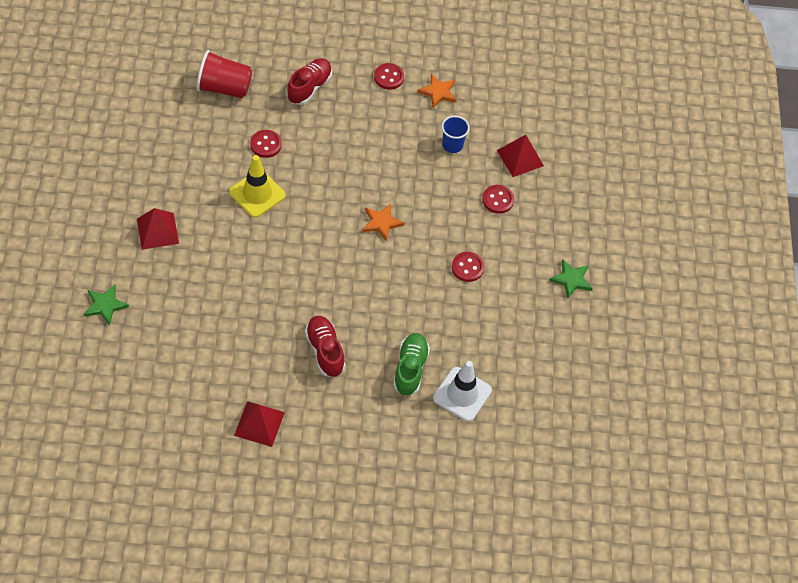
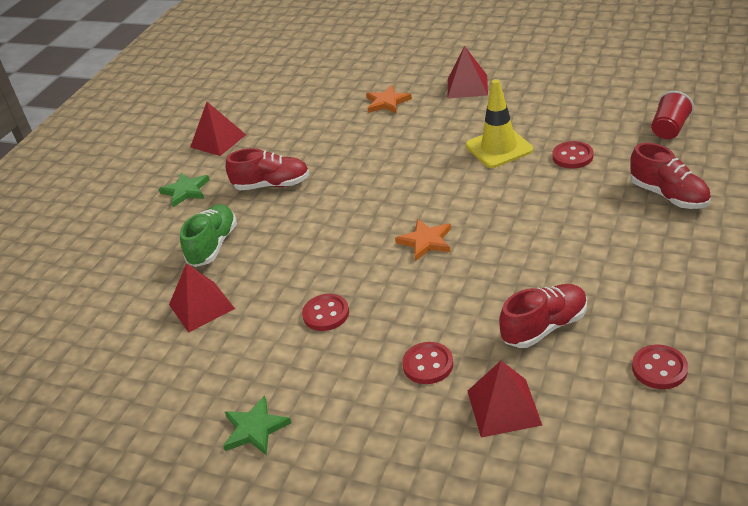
camera: 120 degrees right, 20 degrees down
green star [84,285,129,326] -> green star moved to [159,173,210,207]
red cup [196,50,252,98] -> red cup [651,91,694,139], size x0.65
red button [374,63,404,90] -> red button moved to [632,345,688,389]
green shoe [393,333,430,396] -> green shoe turned 105 degrees counterclockwise [180,204,237,267]
orange star [417,74,457,108] -> orange star moved to [366,85,412,114]
white traffic cone [433,361,492,422] -> none
blue cup [442,116,470,153] -> red shoe [499,284,587,348]
none -> red pyramid [169,263,235,333]

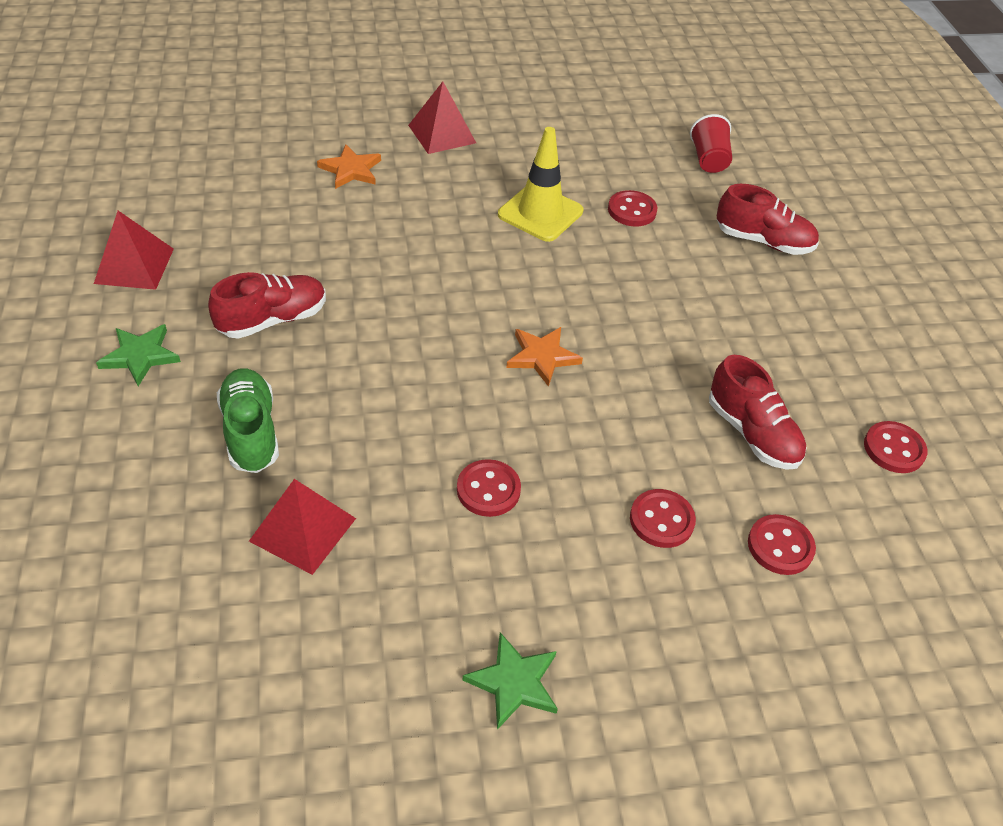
camera: 40 degrees left, 10 degrees up
red pyramid [468,361,542,437] -> red button [748,514,816,575]
red shoe [499,284,587,348] -> red shoe turned 120 degrees clockwise [709,355,807,470]

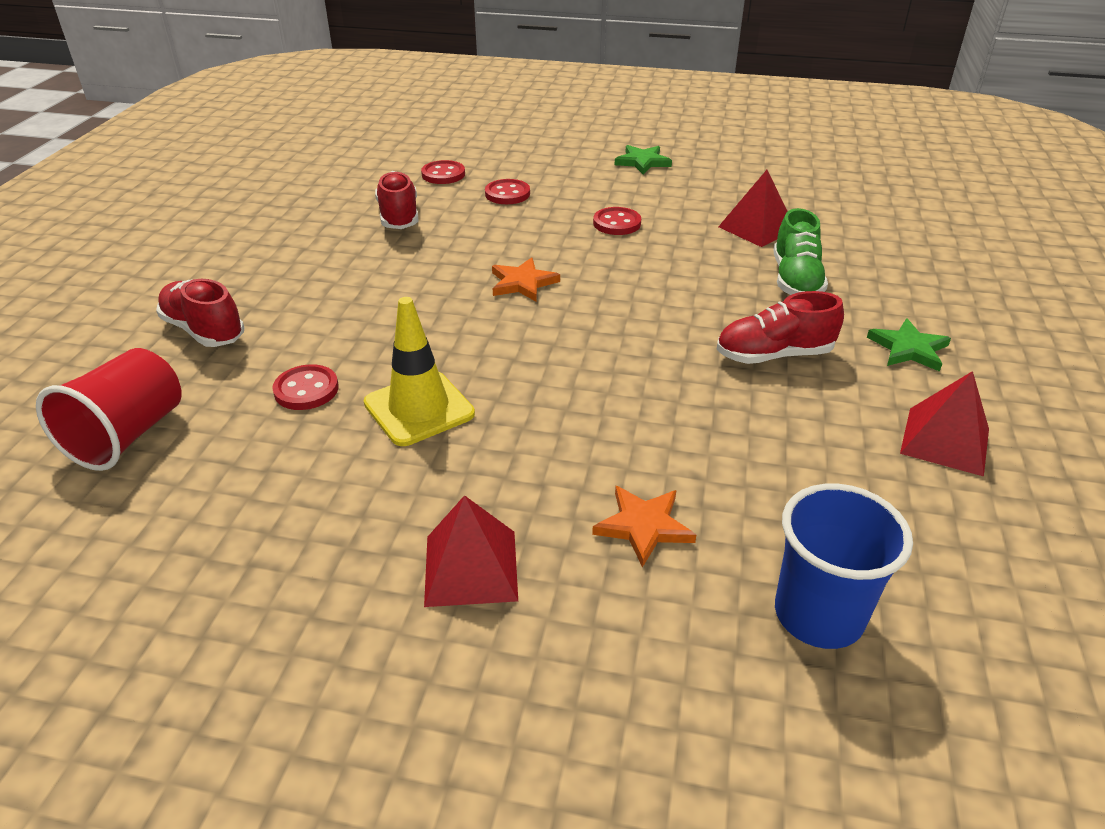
camera: 155 degrees left, 10 degrees down
red cup [690,114,732,173] -> red cup [36,348,182,471], size x1.53
red button [864,421,928,473] -> none
none -> blue cup [775,484,913,649]

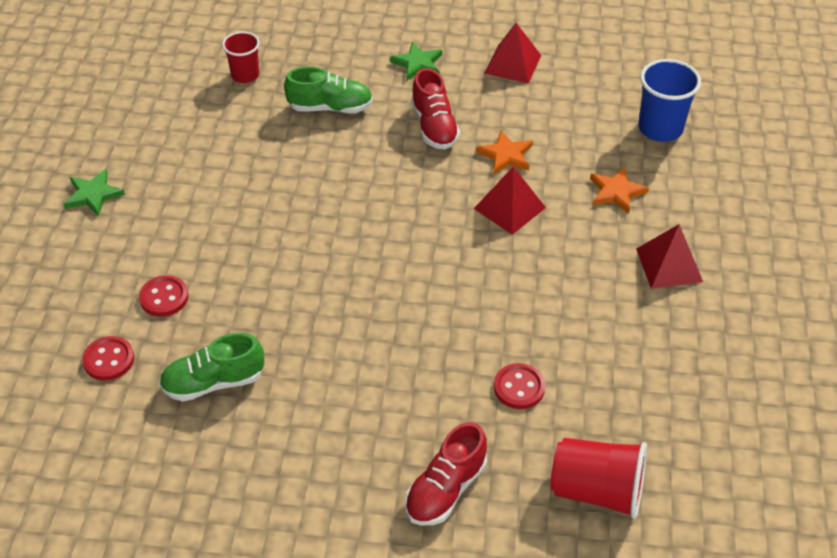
camera: 95 degrees left, 10 degrees up
yellow traffic cone [364,297,475,446] -> none
red shoe [375,171,419,229] -> green shoe [159,333,264,402]
orange star [492,257,560,301] -> orange star moved to [476,130,533,175]
red button [593,207,641,235] -> none
red pyramid [718,170,788,247] -> red pyramid moved to [474,167,546,235]
none -> red cup [222,31,260,83]

